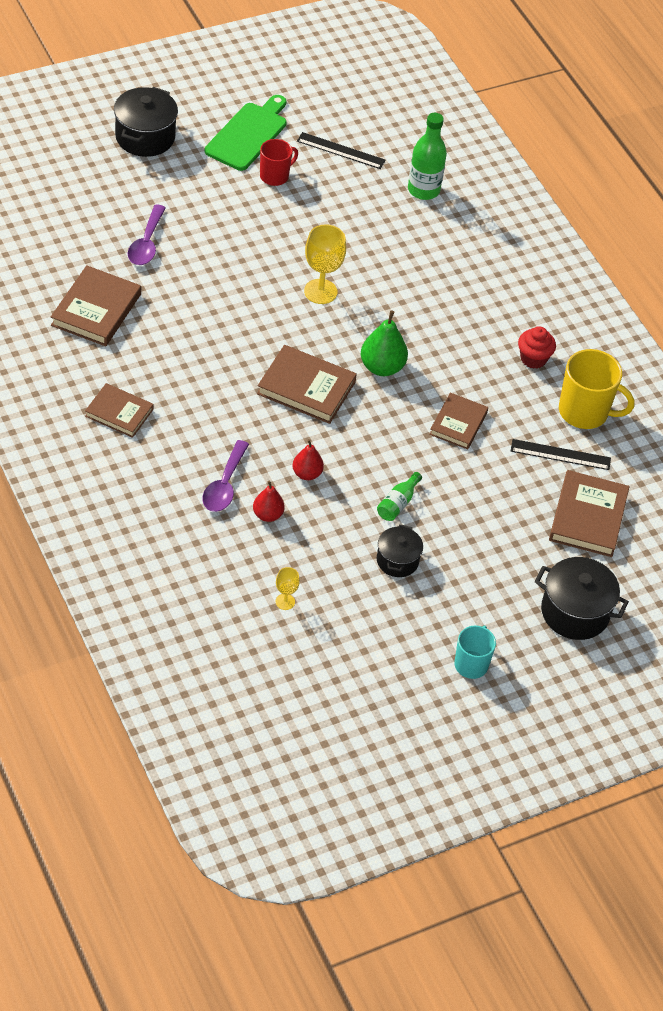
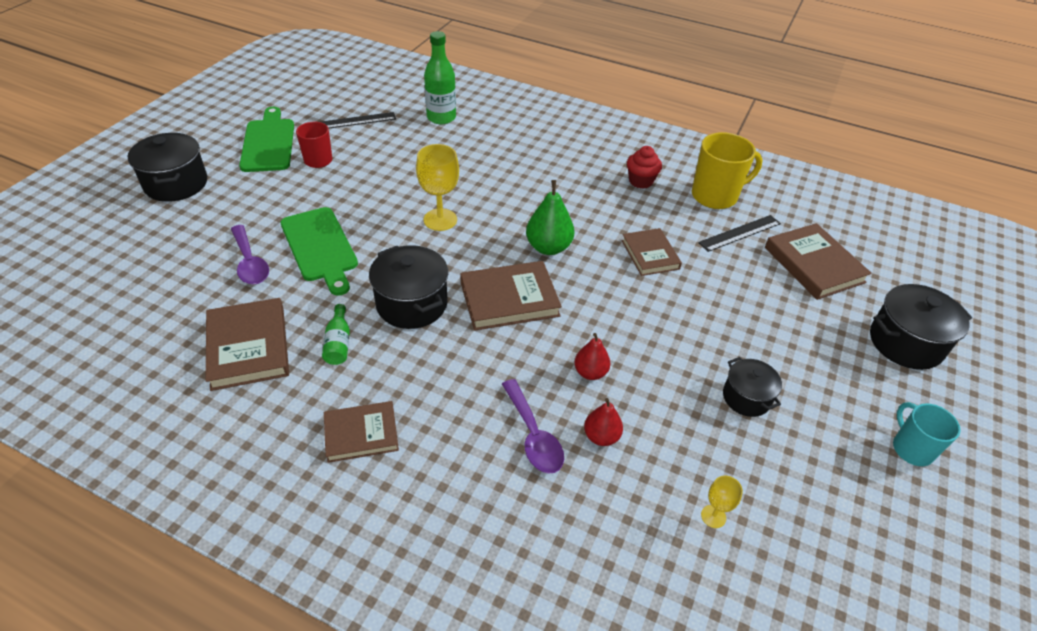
camera: 35 degrees left, 5 degrees down
green bottle [377,472,422,521] -> green bottle moved to [322,304,350,365]
none -> green cutting board [281,207,358,296]
none -> black pot [369,245,448,329]

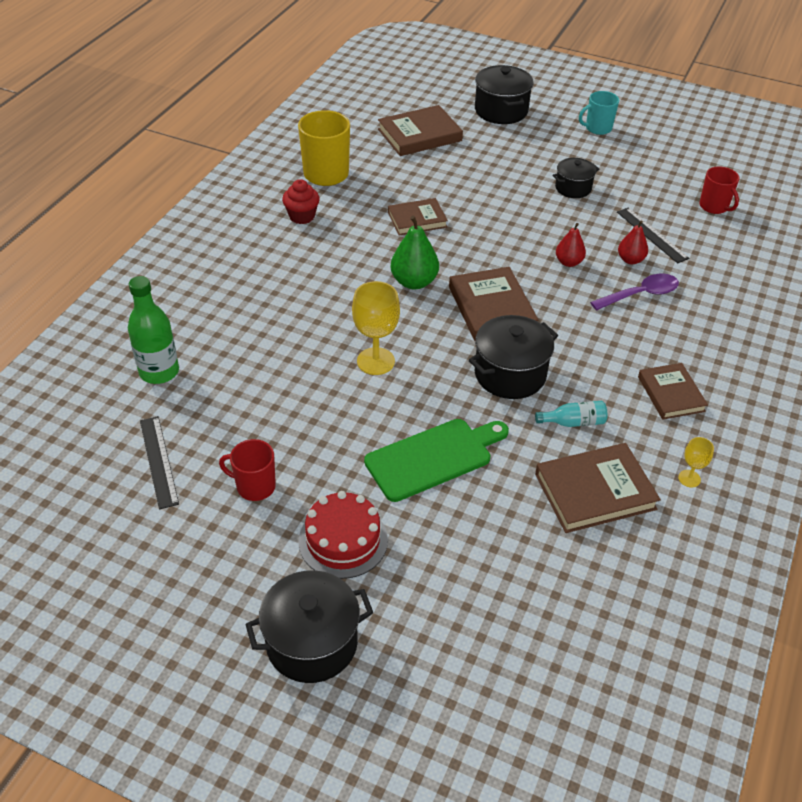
camera: 90 degrees left, 0 degrees up
purple spoon [231,225,269,284] -> none
green cutting board [239,107,294,172] -> none
green bottle [322,304,350,365] -> turquoise bottle [535,401,607,427]
black ruler [698,215,781,252] -> black ruler moved to [617,208,690,263]
yellow goblet [701,475,743,528] -> yellow goblet moved to [678,437,714,488]
none -> red cake [299,491,388,579]
none -> red mug [699,166,739,214]

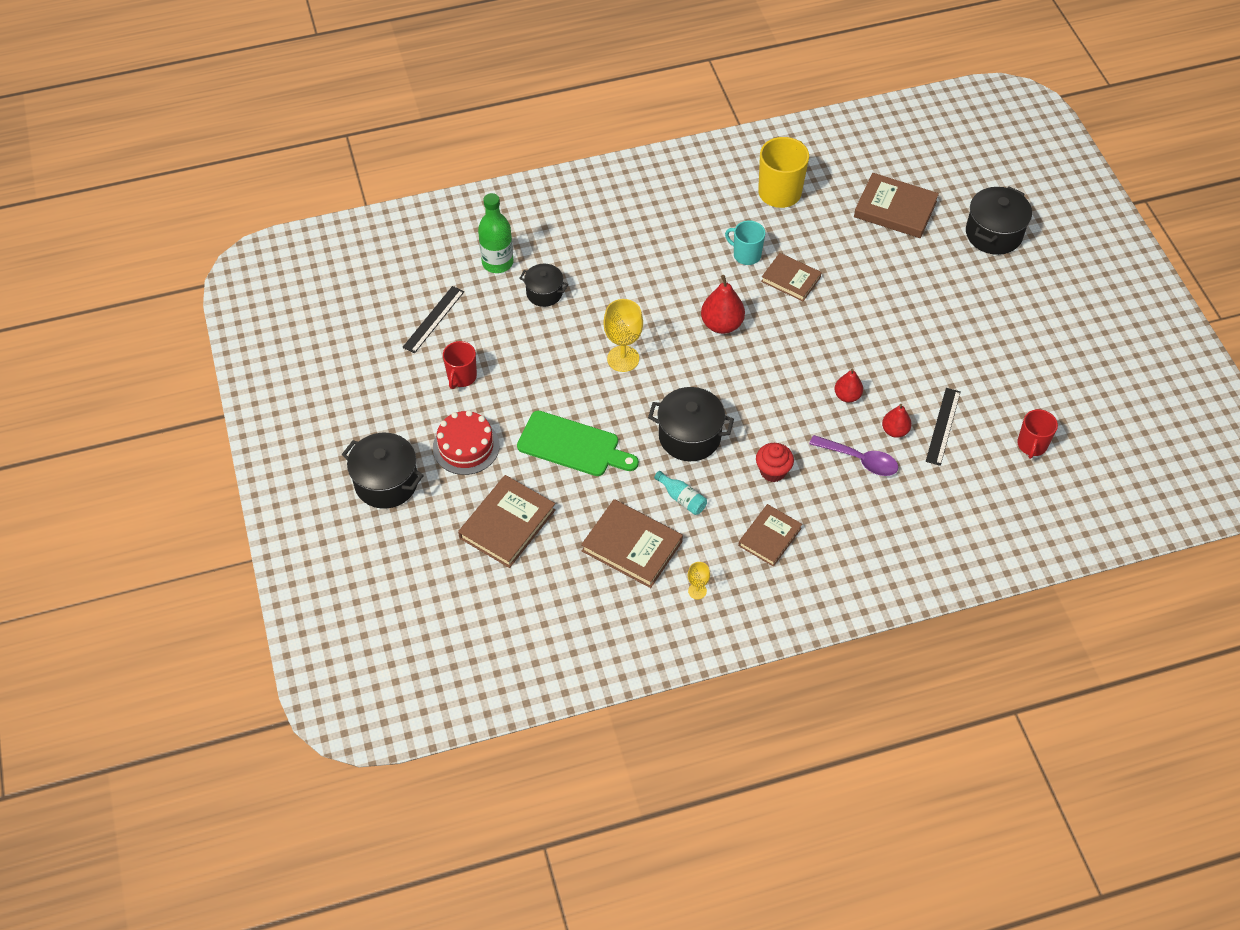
camera: 50 degrees right, 10 degrees up
red mug [219,439,276,501] -> red mug turned 135 degrees counterclockwise [443,341,477,389]
red cupcake [282,179,320,224] -> red cupcake moved to [756,443,794,482]
green pear [391,216,439,289] -> red pear [701,275,745,334]
brown book [449,267,539,341] -> brown book moved to [458,475,556,568]
black pot [552,158,600,198] -> black pot moved to [520,264,568,307]
turquoise mug [579,91,619,135] -> turquoise mug moved to [725,221,765,265]

